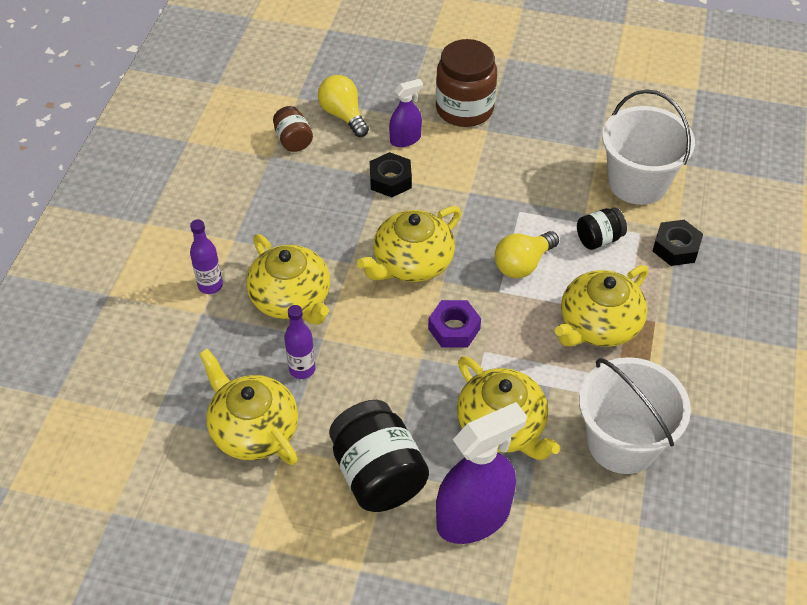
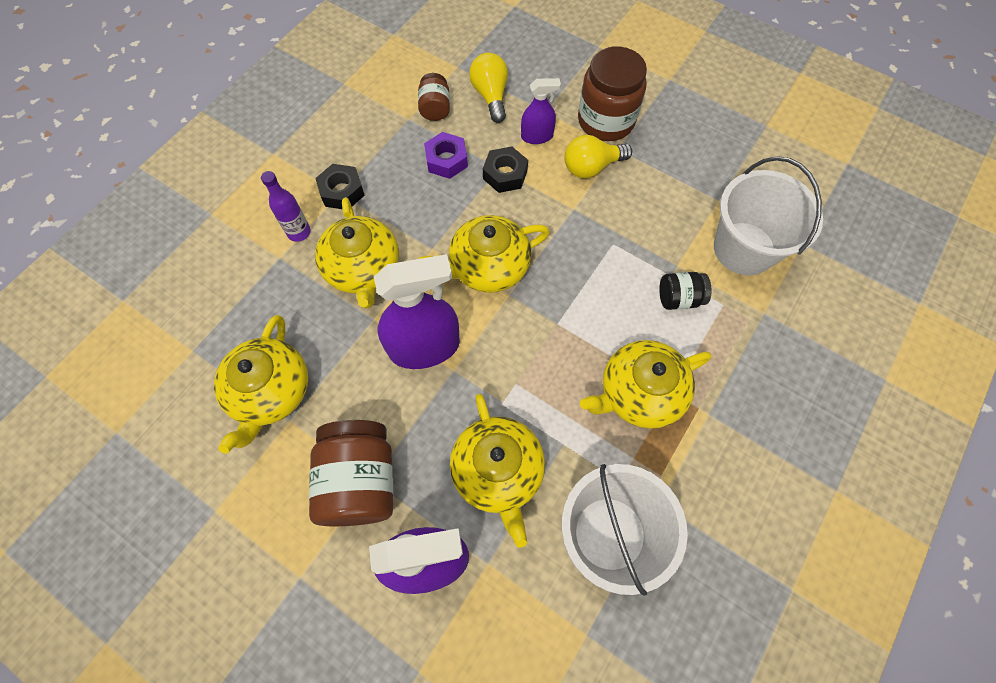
camera: 20 degrees right, 15 degrees up
yellow teapot [199,349,299,465] -> yellow teapot turned 150 degrees counterclockwise [214,315,308,454]
purple bottle [284,305,316,379] -> none
black jar [329,400,429,512] -> brown jar [309,420,393,526]
purple nut [428,300,481,348] -> purple nut moved to [424,132,468,179]
yellow light bulb [494,231,559,278] -> yellow light bulb moved to [564,135,632,178]
black nut [653,220,703,266] -> black nut moved to [315,164,365,209]
none -> purple spray bottle [374,254,460,369]

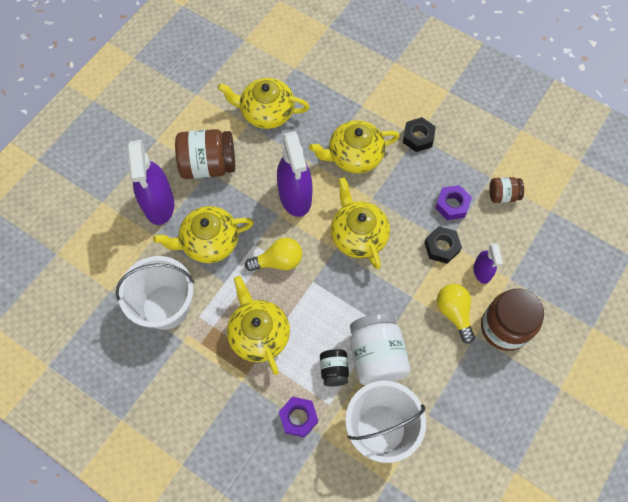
camera: 90 degrees right, 0 degrees up
purple bottle [261,171,311,242] -> none
yellow light bulb [469,53,508,123] -> yellow light bulb moved to [245,238,302,271]
none -> purple nut [279,397,318,438]
none -> white jar [350,313,410,385]

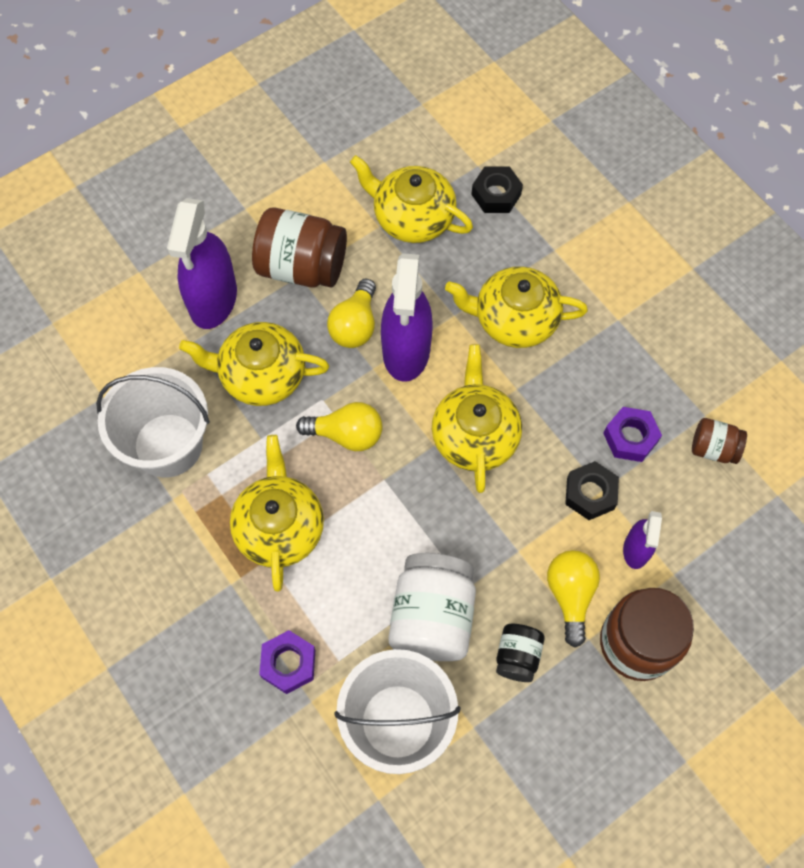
camera: 20 degrees right, 0 degrees up
black jar [320,349,349,387] -> black jar moved to [496,624,545,682]
black nut [403,117,436,152] -> black nut moved to [471,166,523,213]
none -> yellow light bulb [327,278,376,348]

